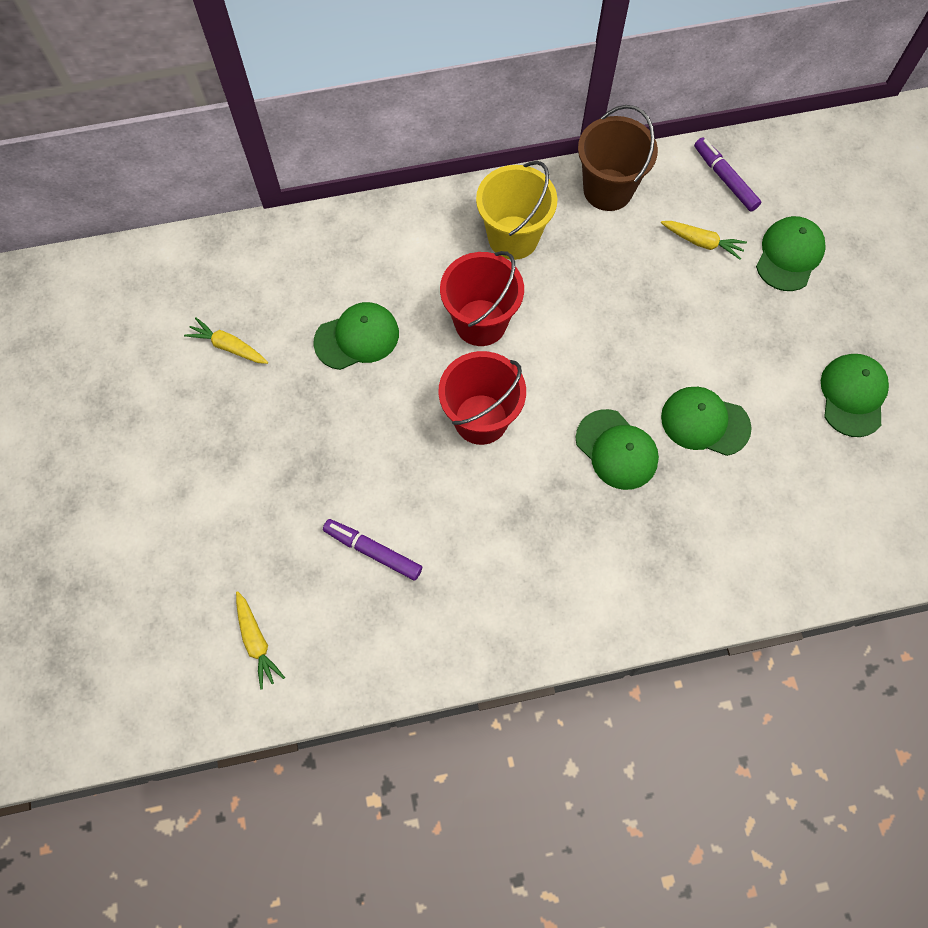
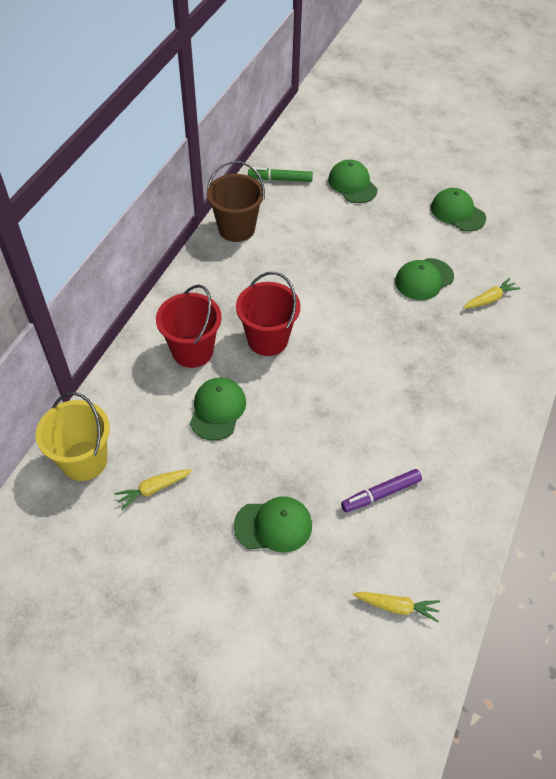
camera: 55 degrees left, 15 degrees down
red bucket [438,351,526,445] -> red bucket moved to [156,285,222,368]
yellow bucket [476,161,557,260] -> yellow bucket moved to [36,392,110,481]
green cap [575,409,659,490] -> green cap moved to [234,496,312,553]
yellow carrot [661,221,747,260] -> yellow carrot moved to [463,278,521,309]
purple marker [694,138,761,212] -> green marker [248,167,313,182]

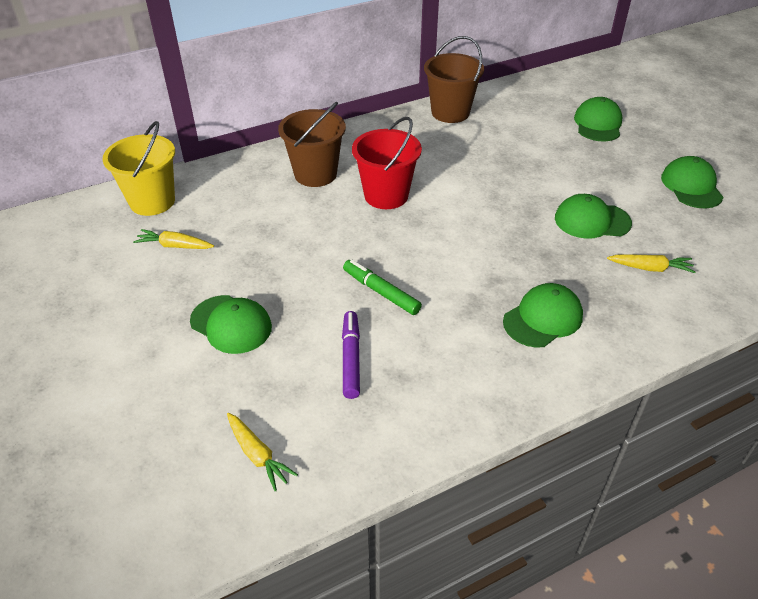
camera: 40 degrees right, 10 degrees down
red bucket [156,285,222,368] -> brown bucket [278,102,346,187]
green cap [190,377,246,441] -> green cap moved to [503,283,583,348]
green marker [248,167,313,182] -> green marker moved to [343,260,422,315]
purple marker [341,469,422,512] -> purple marker turned 75 degrees clockwise [342,311,360,399]

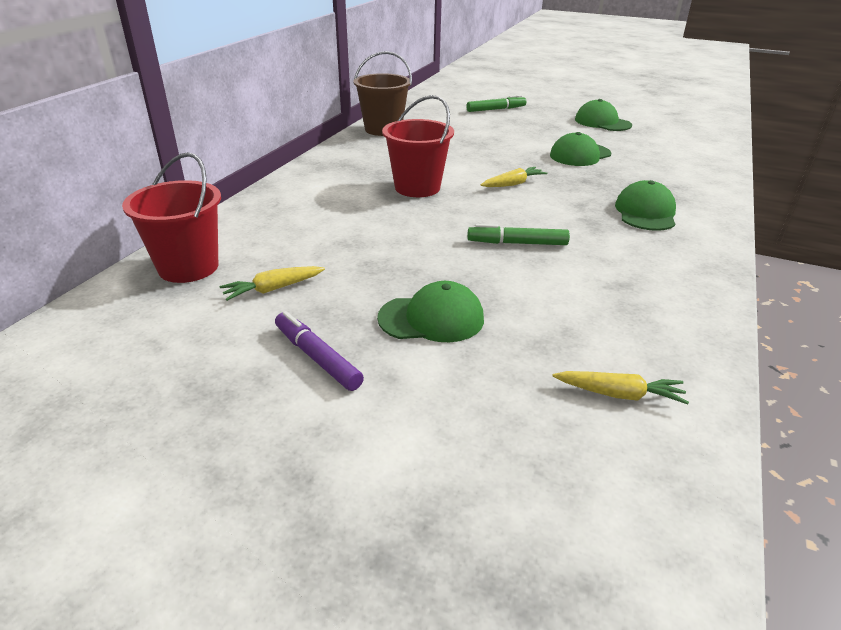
camera: 40 degrees left, 10 degrees down
yellow bucket [102,121,175,216] -> red bucket [122,152,221,283]
brown bucket [278,102,346,187] -> none
purple marker [342,311,360,399] -> purple marker moved to [275,311,364,391]
green cap [574,97,623,141] -> green marker [466,95,526,112]
yellow carrot [607,255,696,273] -> yellow carrot moved to [481,167,547,187]

